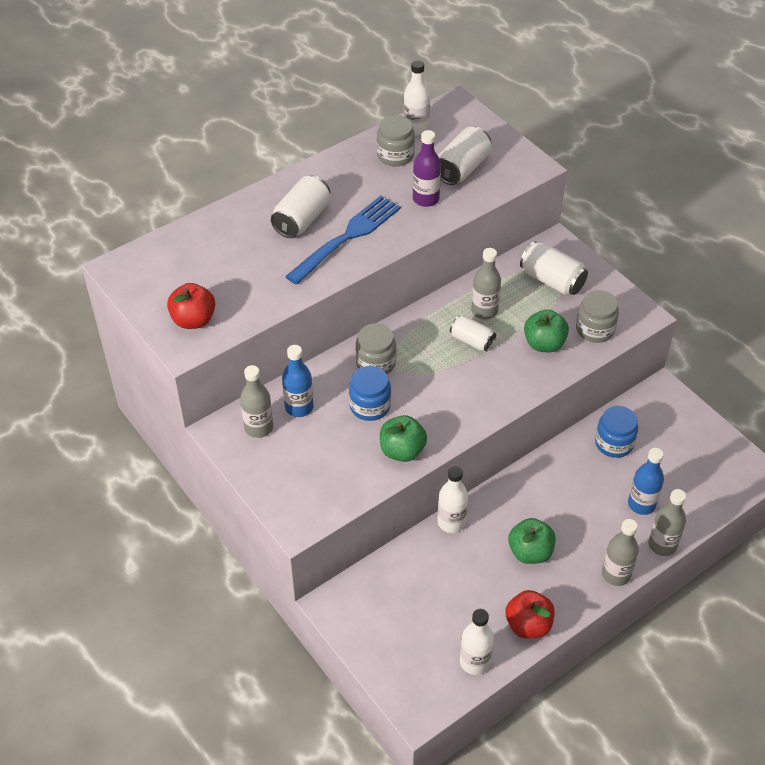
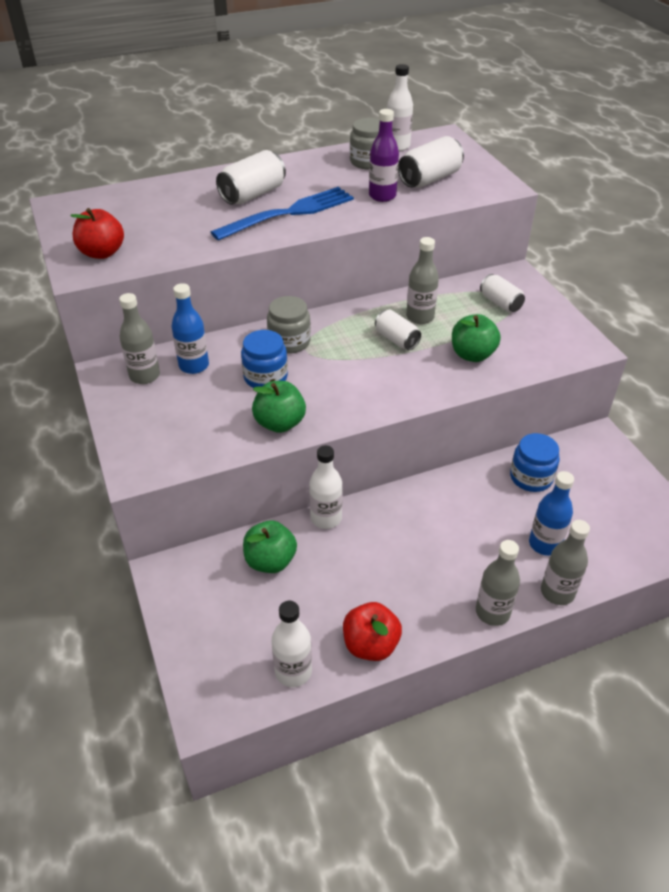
camera: 15 degrees right, 5 degrees down
green apple [508,518,555,564] -> green apple moved to [243,520,297,573]
white can [520,241,588,296] -> white can [480,274,525,312], size x0.66
grey jar [576,290,619,343] -> none

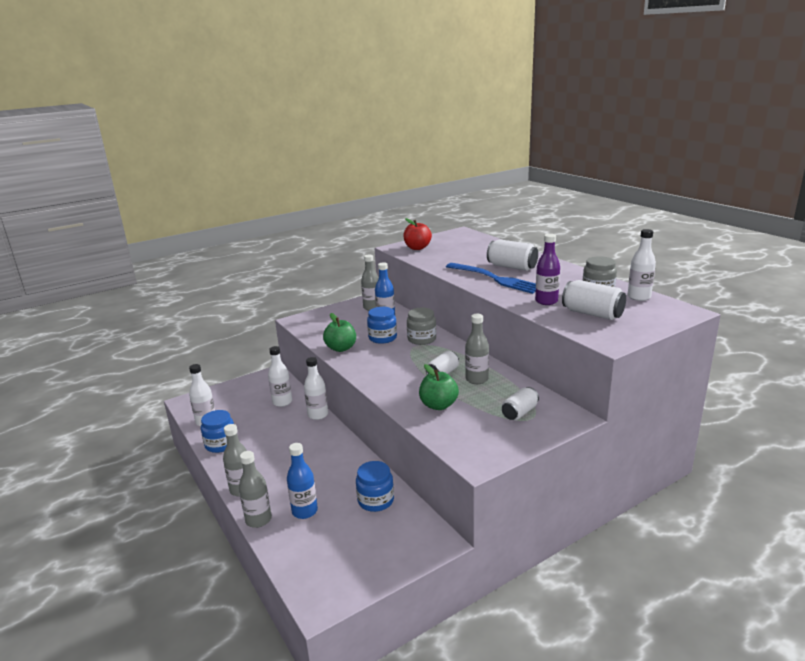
camera: 80 degrees right, 20 degrees down
green apple [243,520,297,573] -> white bottle [268,346,292,407]
red apple [343,602,402,661] -> blue jar [201,410,234,453]

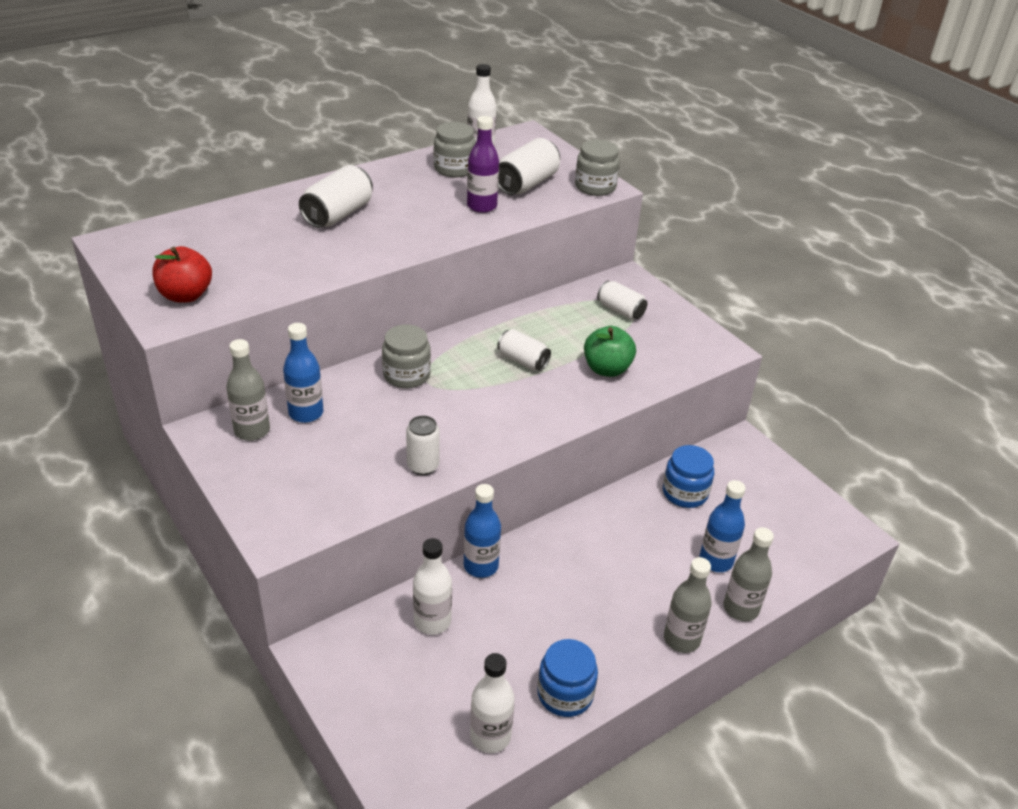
camera: 95 degrees left, 15 degrees up
white bottle [304,357,328,420] -> blue bottle [464,484,501,578]
green apple [323,313,356,352] -> white can [406,415,440,475]
blue jar [367,307,397,344] -> none
blue fork [446,263,536,294] -> none
grey bottle [465,314,489,384] -> none
none -> grey jar [575,140,620,196]

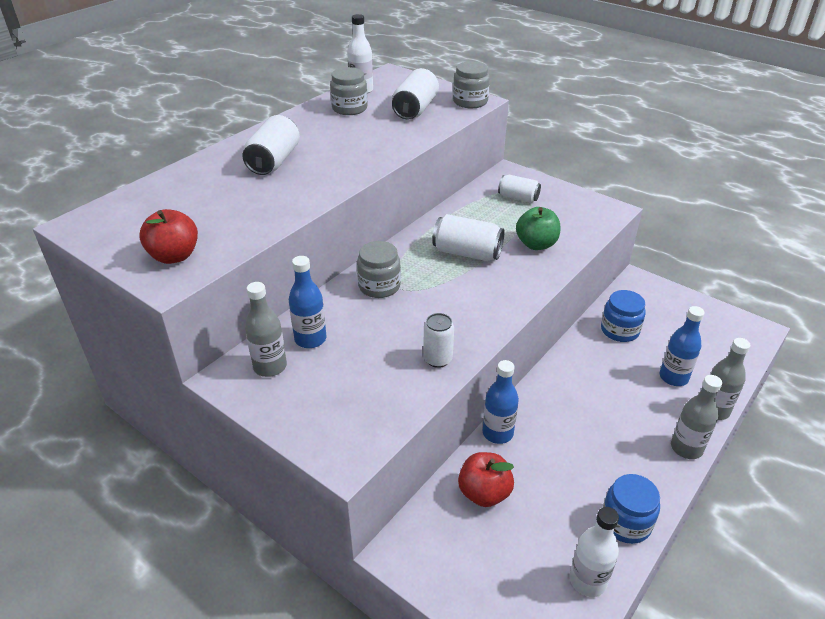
camera: 15 degrees left, 0 degrees up
white bottle [413,538,452,635] -> red apple [458,452,514,507]
purple bottle [467,116,499,213] -> none
white can [497,329,551,371] -> white can [432,214,504,261], size x1.52

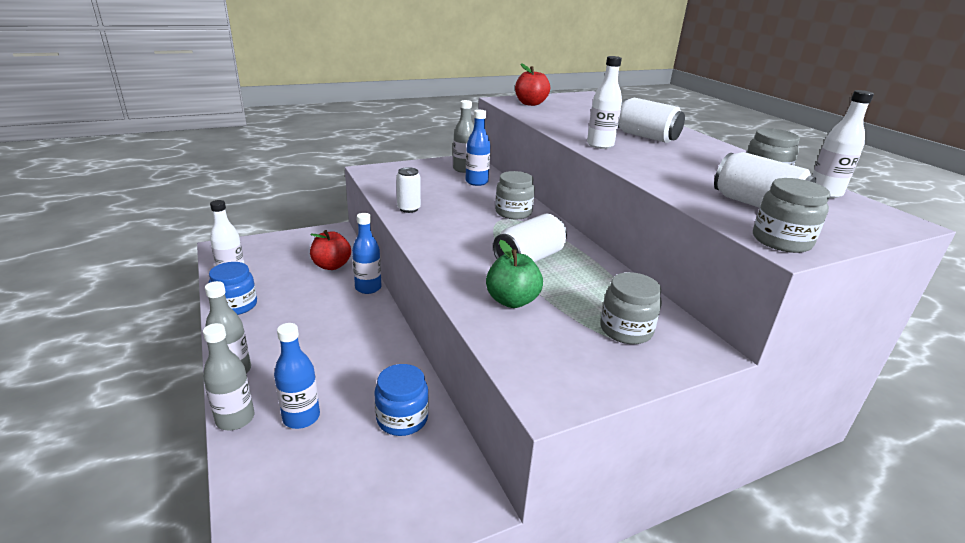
camera: 115 degrees right, 10 degrees down
white can [498,175,541,203] -> grey jar [600,272,662,344]
none -> white bottle [587,56,622,149]

